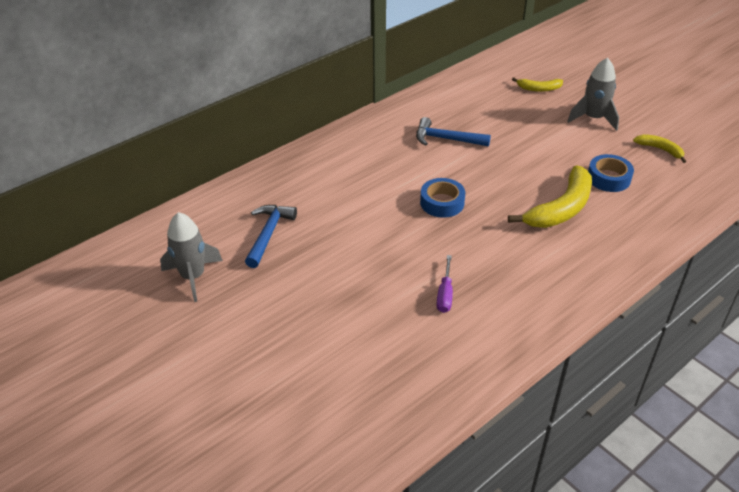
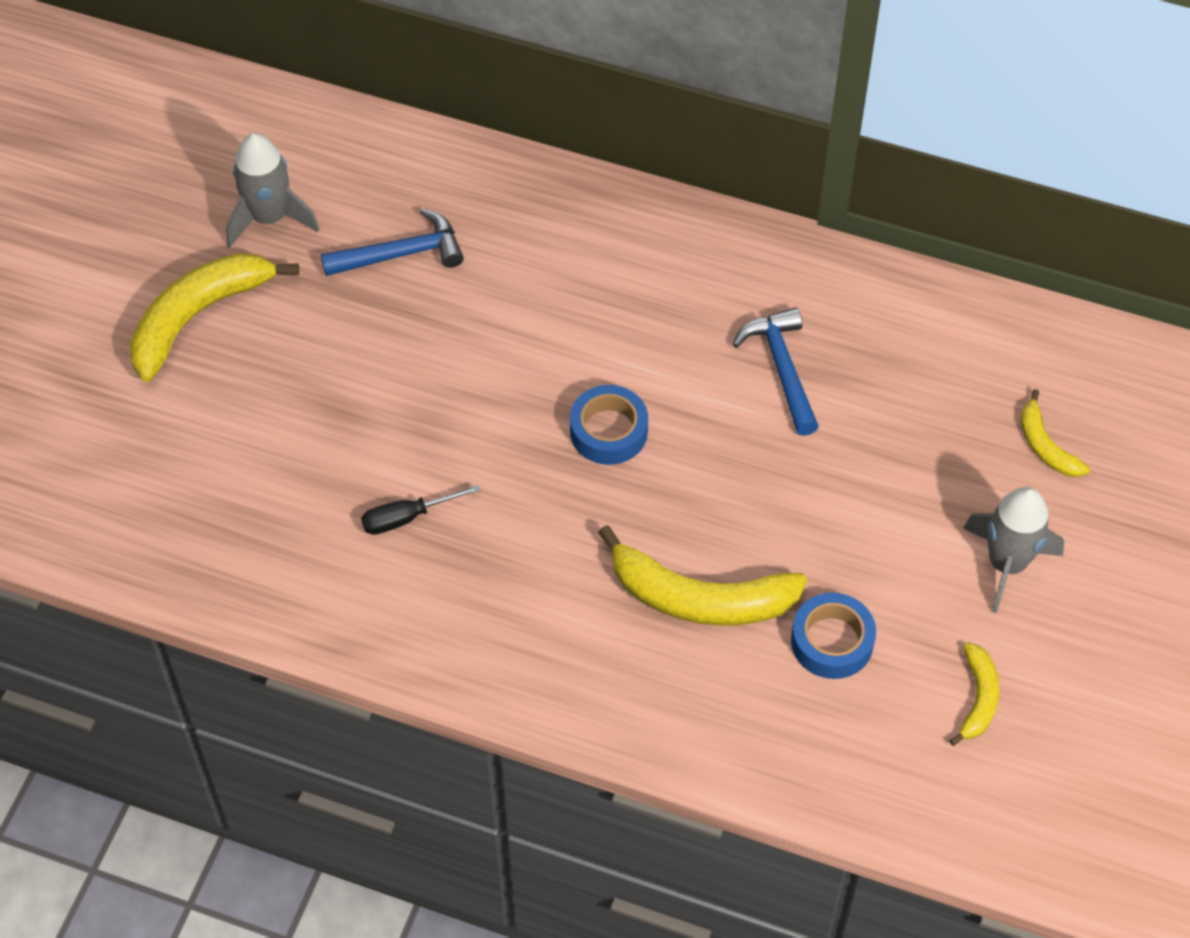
camera: 60 degrees right, 15 degrees up
purple screwdriver [437,255,453,313] -> black screwdriver [361,484,480,535]
none -> yellow banana [130,253,299,382]

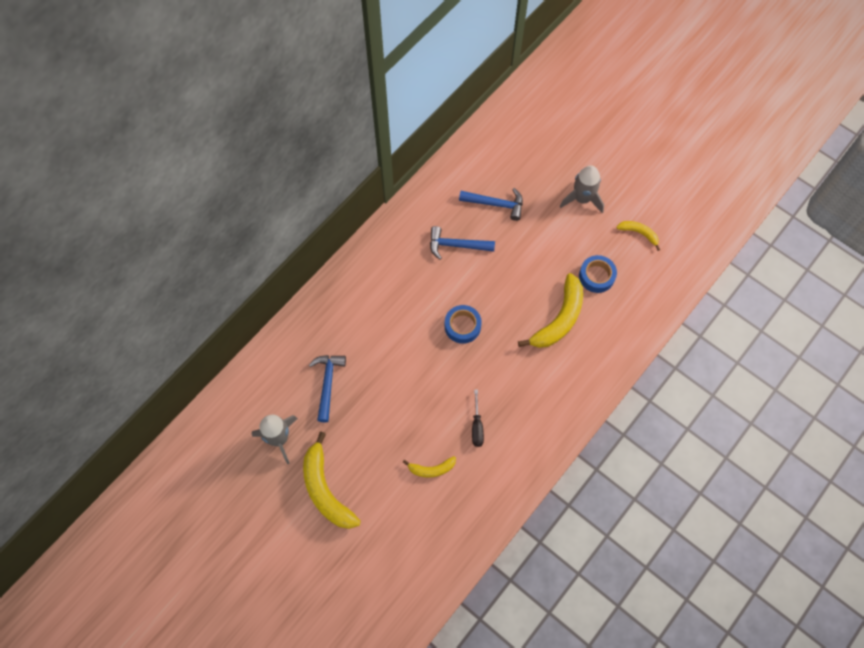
camera: 70 degrees left, 10 degrees up
yellow banana [1021,389,1090,477] -> yellow banana moved to [403,456,456,478]
none -> blue hammer [459,188,523,221]

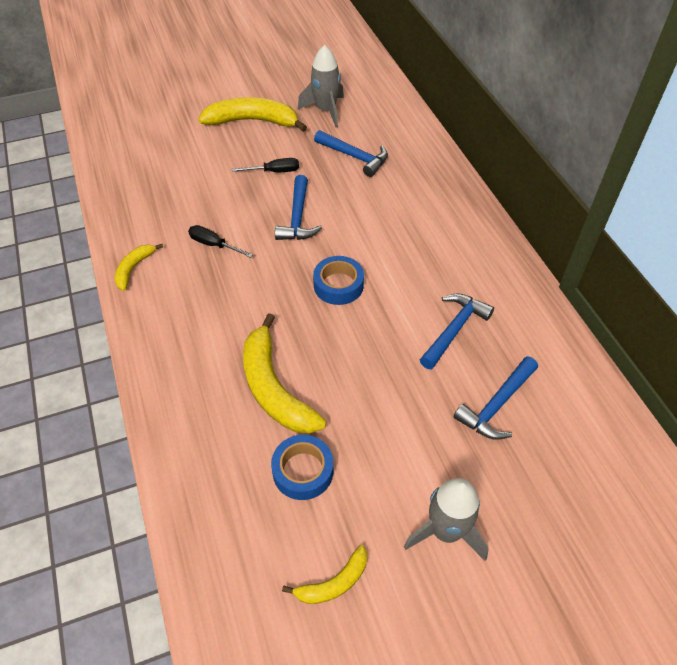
camera: 120 degrees right, 15 degrees down
yellow banana [403,456,456,478] -> yellow banana moved to [115,244,163,291]
none -> black screwdriver [232,158,299,172]
none -> blue hammer [275,175,322,240]

